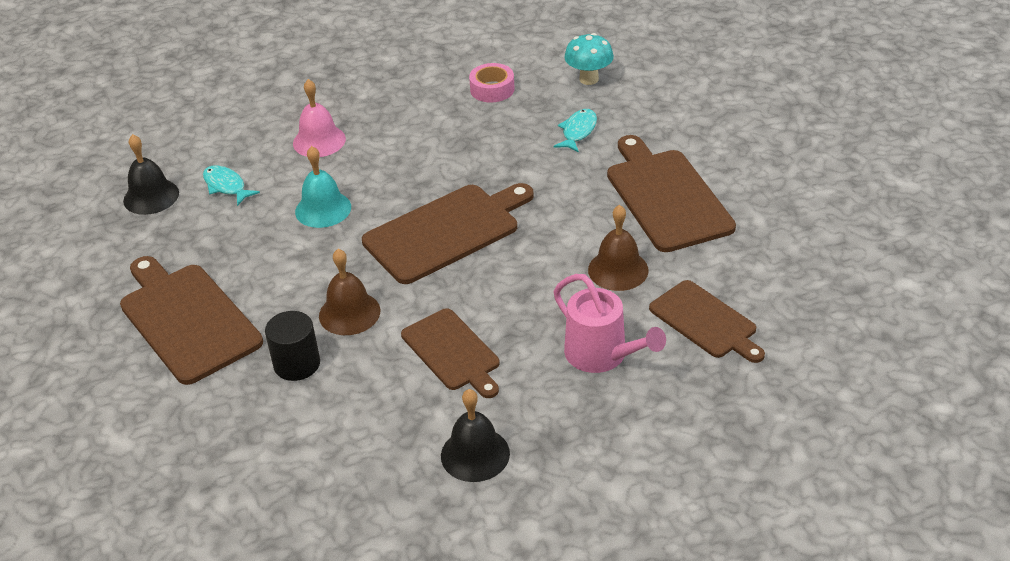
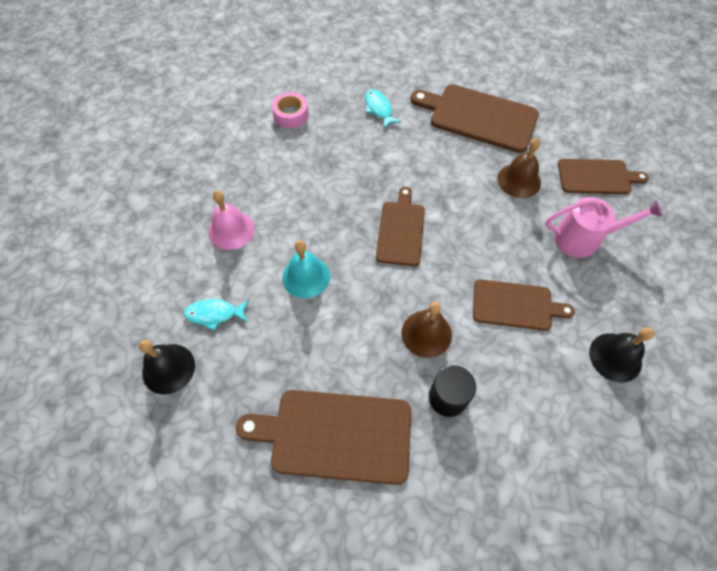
camera: 50 degrees left, 20 degrees up
brown cutting board [362,183,534,284] -> brown cutting board [376,187,425,266], size x0.64
turquoise mushroom [564,33,614,85] -> none

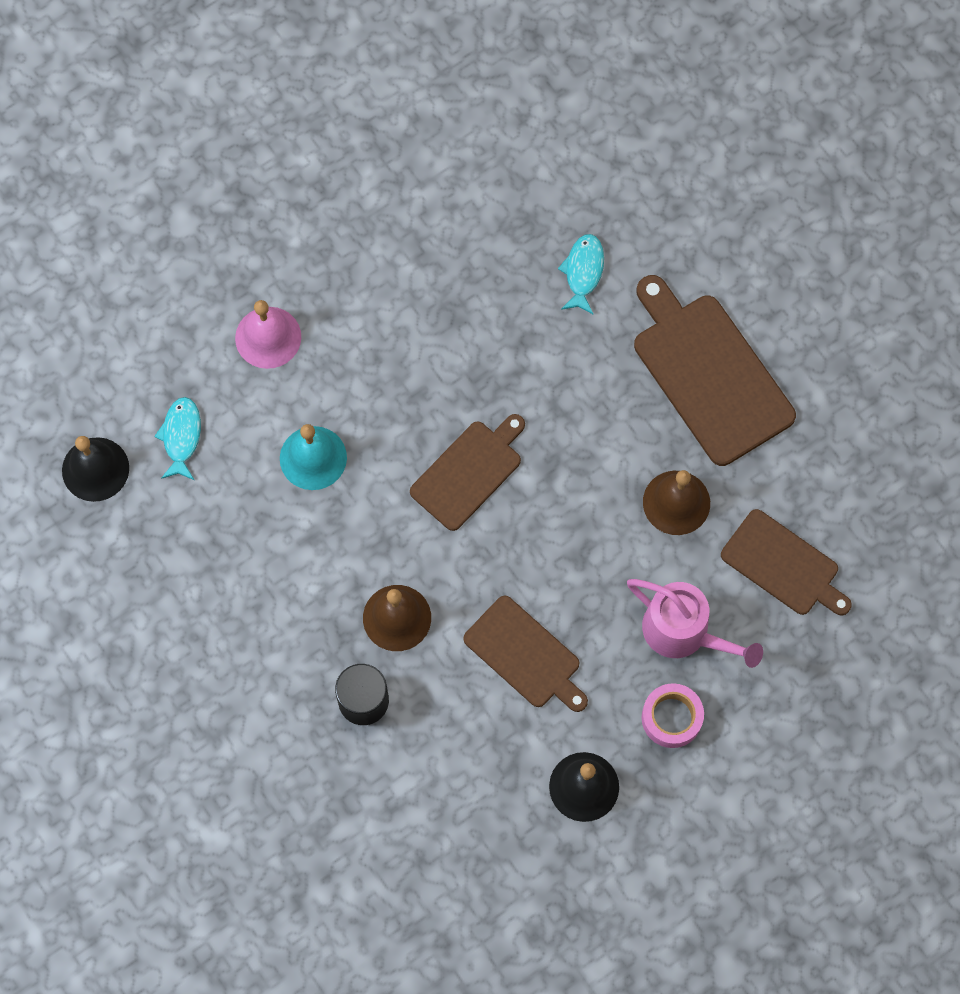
camera: 35 degrees right, 10 degrees up
turquoise fish [184,299,249,331] -> turquoise fish turned 60 degrees clockwise [154,397,201,480]
brown cutting board [236,390,411,485] -> none
pink tape [272,92,309,128] -> pink tape moved to [642,683,704,748]

